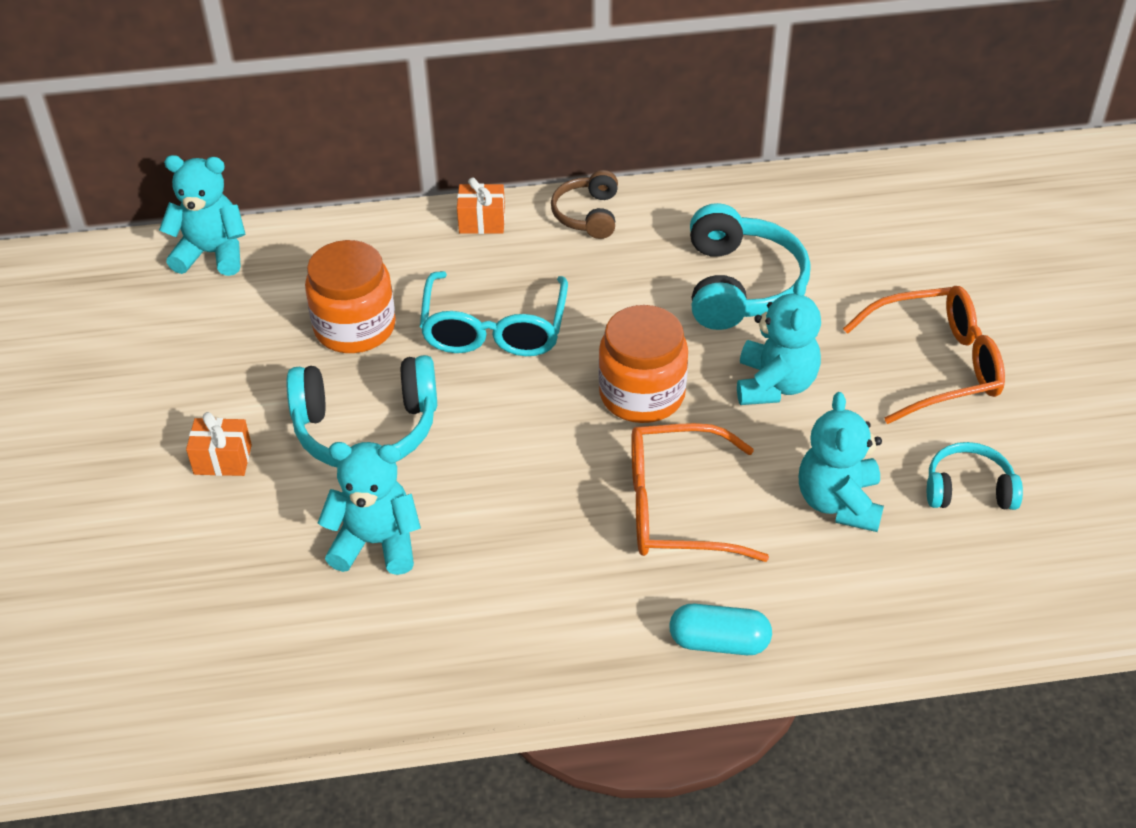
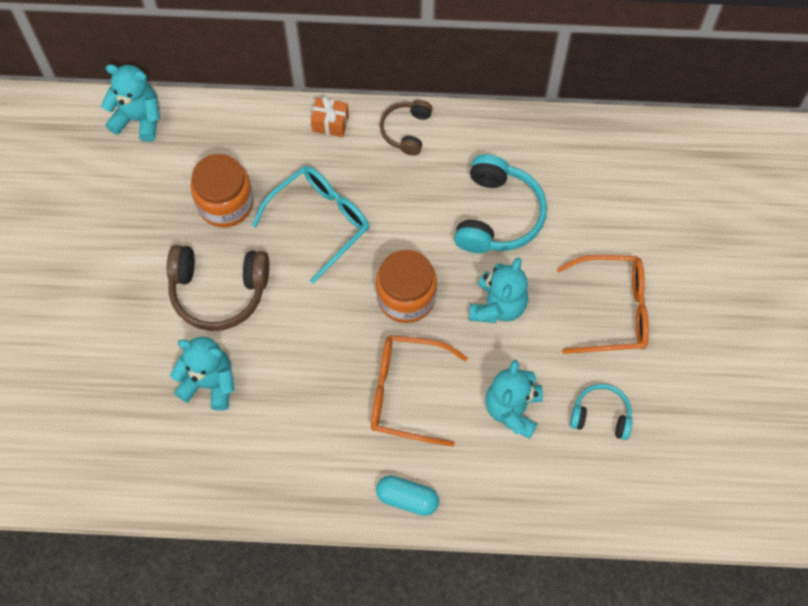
camera: 10 degrees right, 20 degrees up
orange gift [186,412,252,476] -> none
turquoise headphones [287,355,437,467] -> brown headphones [167,245,269,331]
turquoise glasses [420,271,568,356] -> turquoise glasses turned 150 degrees counterclockwise [252,166,369,284]

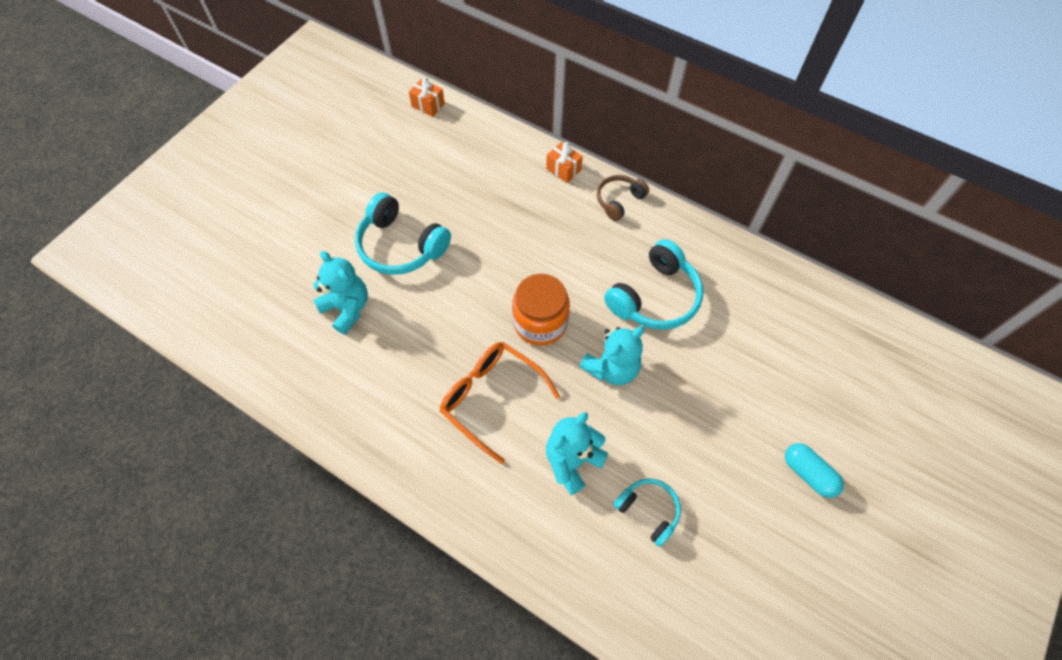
camera: 30 degrees right, 5 degrees down
turquoise teddy bear [101,64,160,142] -> orange gift [409,78,445,117]
brown headphones [167,245,269,331] -> turquoise headphones [355,192,451,275]
orange jar [190,154,254,227] -> none
turquoise glasses [252,166,369,284] -> none
turquoise capsule [376,475,439,516] -> turquoise capsule moved to [785,443,844,498]
orange glasses [557,255,649,354] -> none

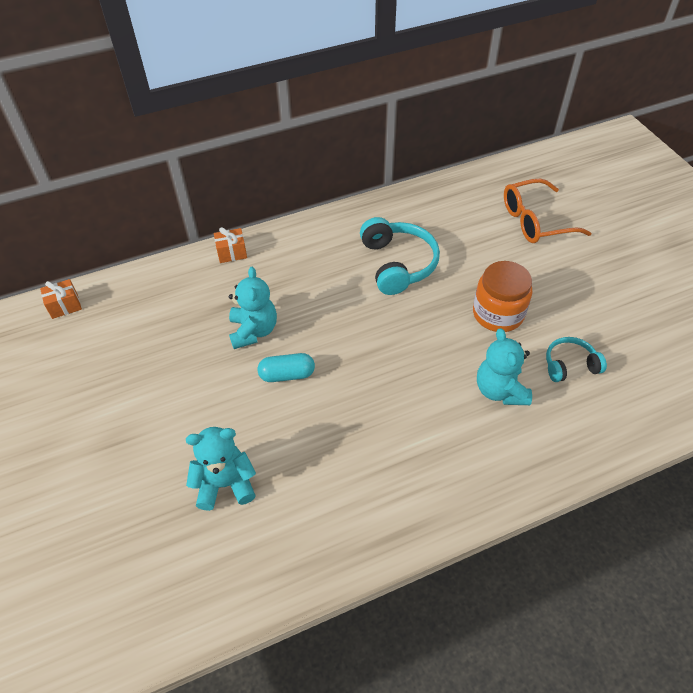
camera: 55 degrees left, 10 degrees down
turquoise headphones [355,192,451,275] -> none
orange glasses [440,342,560,464] -> orange glasses moved to [504,179,592,243]
orange jar [512,273,570,346] -> orange jar moved to [473,261,532,332]
turquoise teddy bear [579,326,645,385] -> turquoise teddy bear moved to [229,267,277,349]
brown headphones [597,175,649,221] -> none
turquoise capsule [785,443,844,498] -> turquoise capsule moved to [257,353,315,382]

